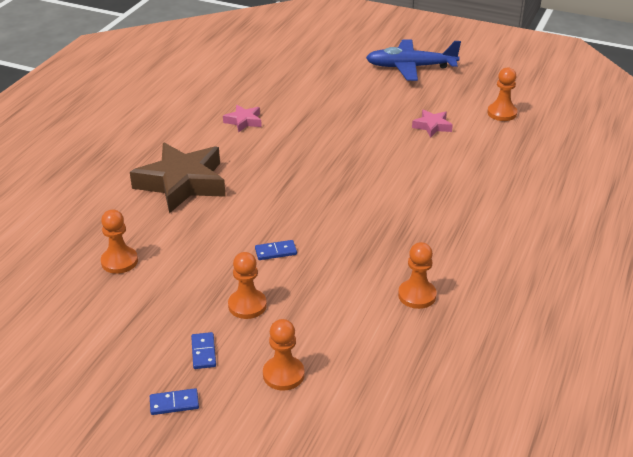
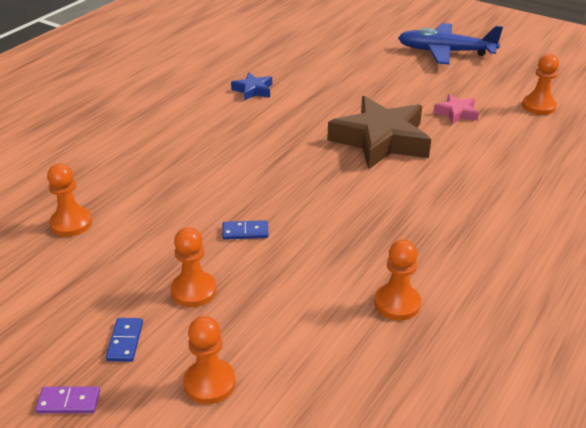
camera: 10 degrees right, 0 degrees up
brown star [130,143,226,213] -> brown star moved to [327,96,431,170]
blue domino [150,388,199,415] -> purple domino [35,386,100,414]
pink star [223,105,262,132] -> blue star [231,73,272,101]

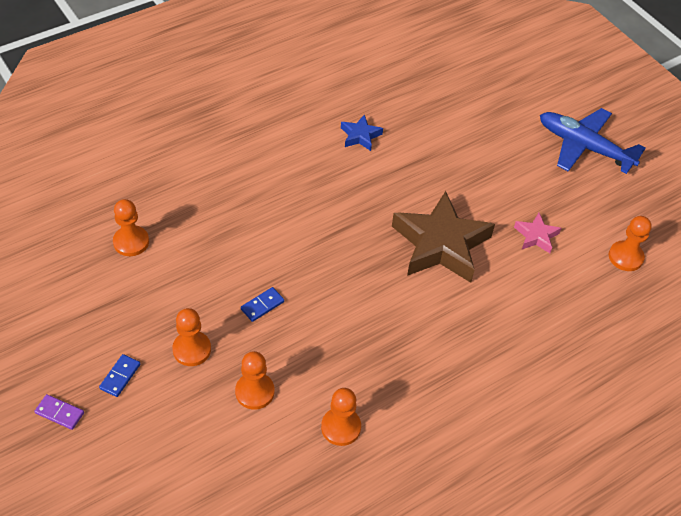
camera: 20 degrees right, 15 degrees up
orange pawn [183,316,235,404] -> orange pawn moved to [235,351,274,410]
blue domino [222,220,269,240] -> blue domino turned 60 degrees counterclockwise [241,287,284,322]

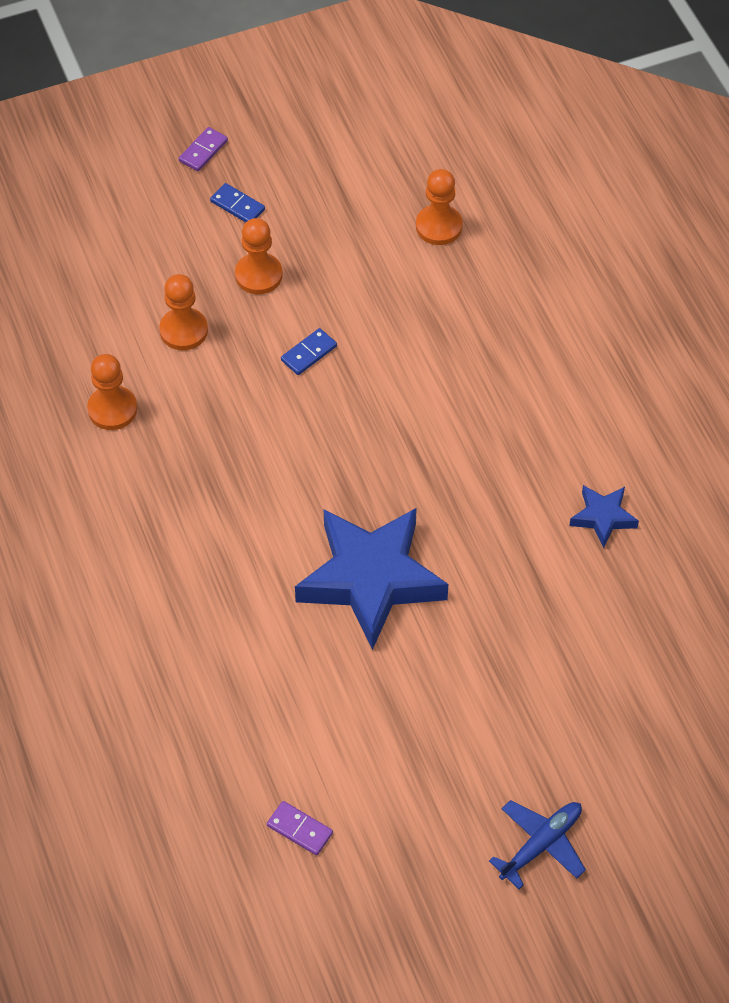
camera: 105 degrees right, 5 degrees up
blue domino [241,287,284,322] -> blue domino turned 75 degrees clockwise [281,328,337,375]
brown star [392,191,495,283] -> blue star [295,508,448,650]
pink star [514,213,561,253] -> none
blue plane [540,108,646,174] -> blue plane [489,800,586,889], size x0.60
orange pawn [609,216,652,271] -> purple domino [267,801,333,855]

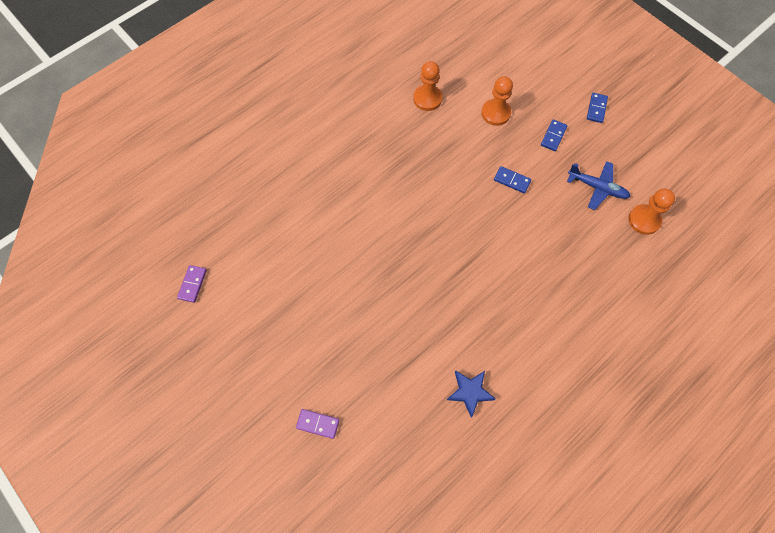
camera: 70 degrees right, 10 degrees up
purple domino [179,127,228,171] -> purple domino moved to [296,409,340,439]
orange pawn [235,218,283,294] -> blue domino [541,119,568,151]
blue star [295,508,448,650] -> none
blue plane [489,800,586,889] -> blue plane moved to [567,161,631,210]

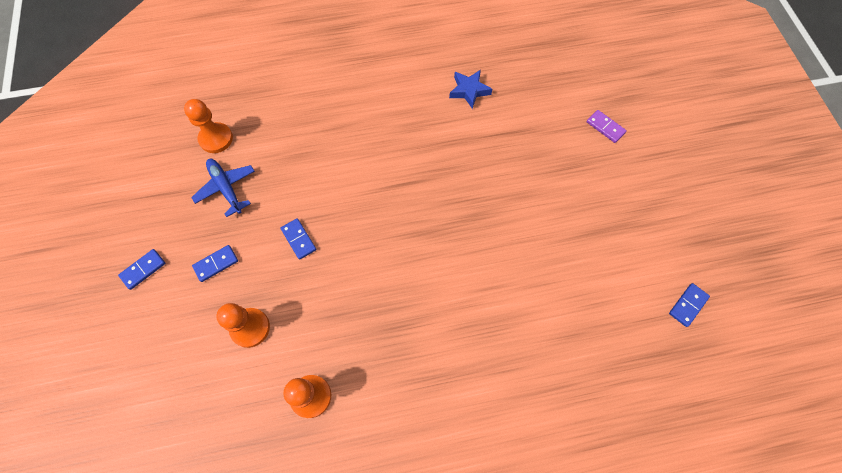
camera: 150 degrees left, 0 degrees up
purple domino [177,265,207,303] -> blue domino [669,283,710,327]

